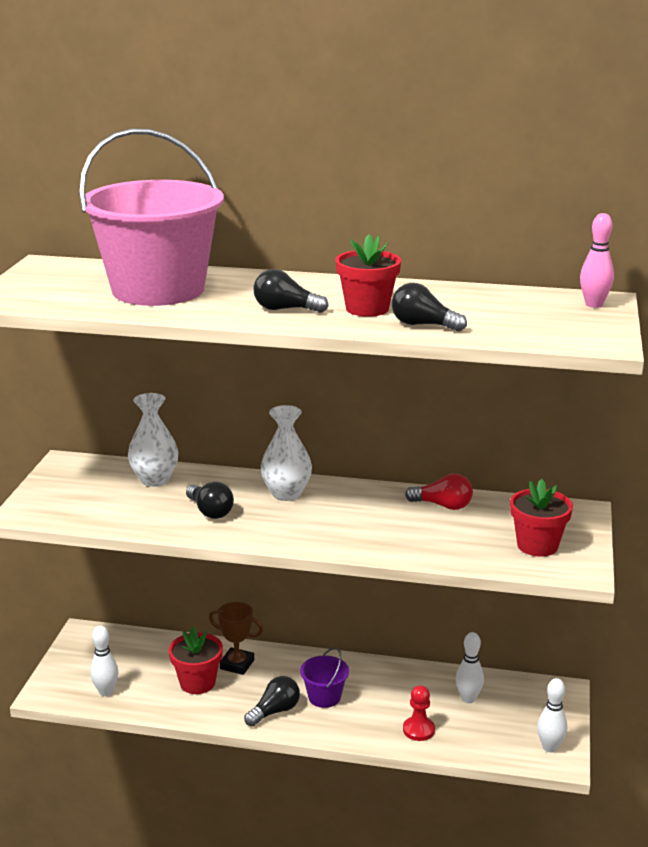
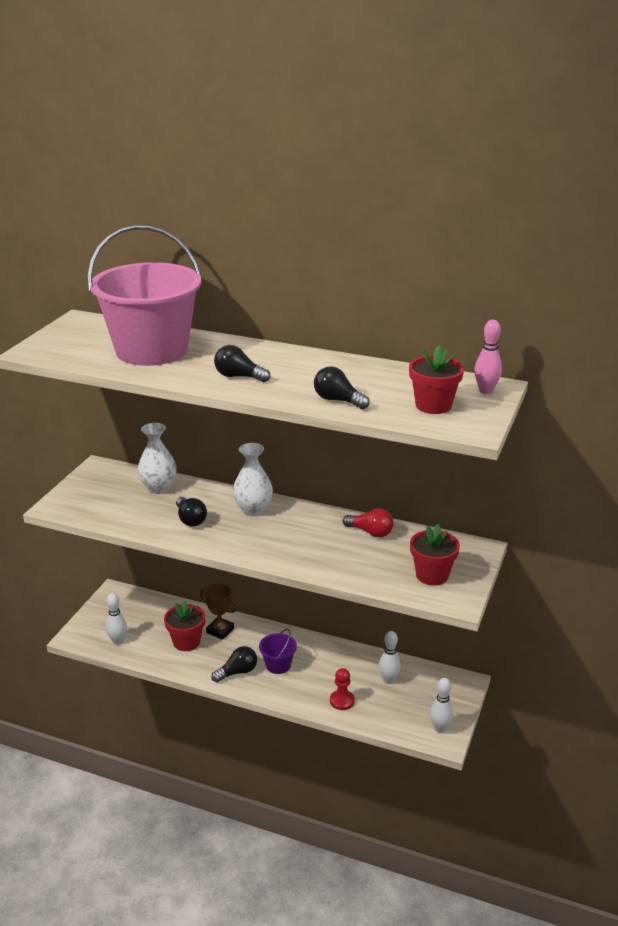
camera: 10 degrees right, 5 degrees up
red flower pot [335,235,401,317] -> red flower pot moved to [409,346,464,414]

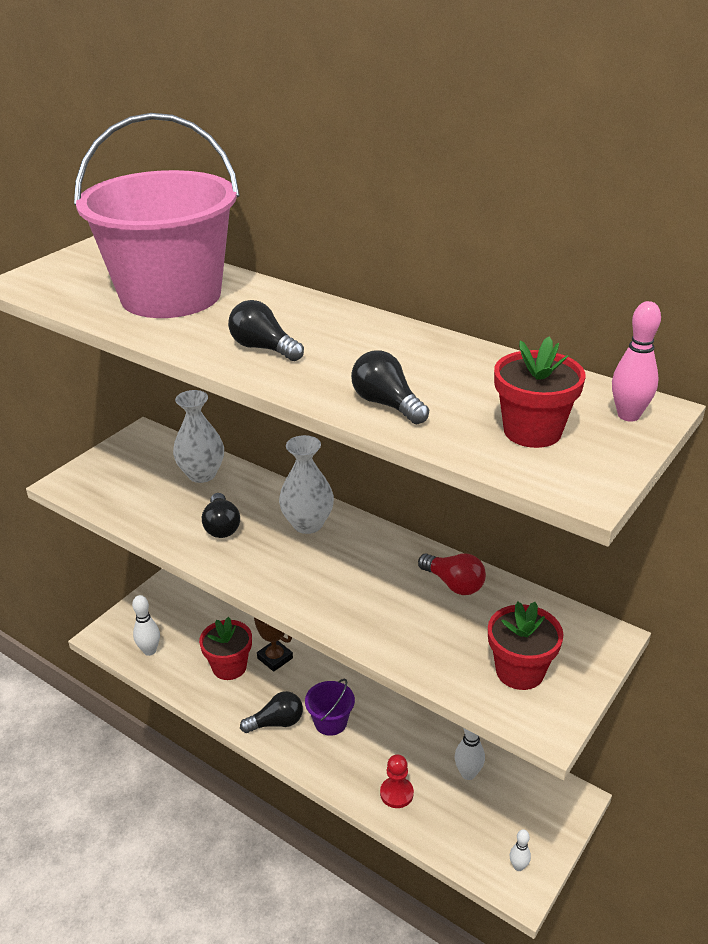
camera: 15 degrees right, 5 degrees up
white bowling pin [430,678,453,733] -> white bowling pin [510,830,531,871], size x0.64

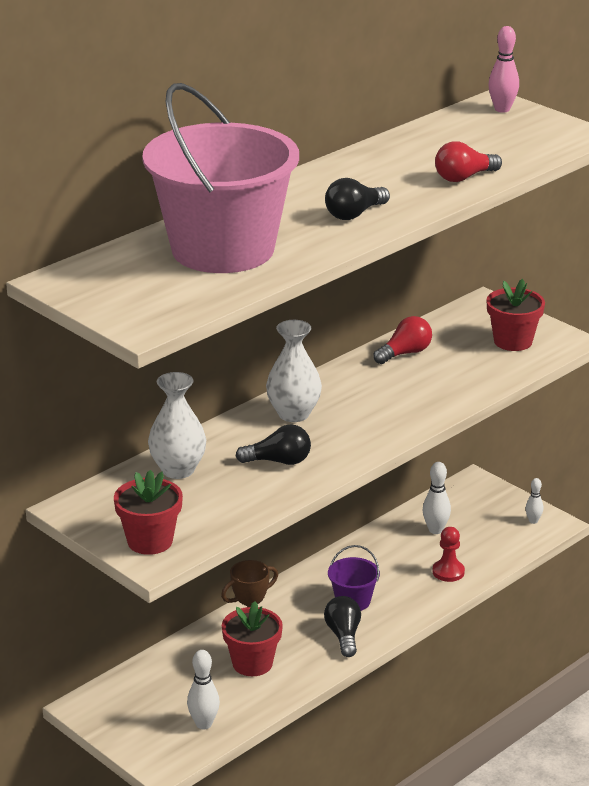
camera: 80 degrees left, 5 degrees down
black light bulb [351,350,429,424] -> red light bulb [435,141,502,182]
red flower pot [494,336,586,448] -> red flower pot moved to [114,470,183,555]

